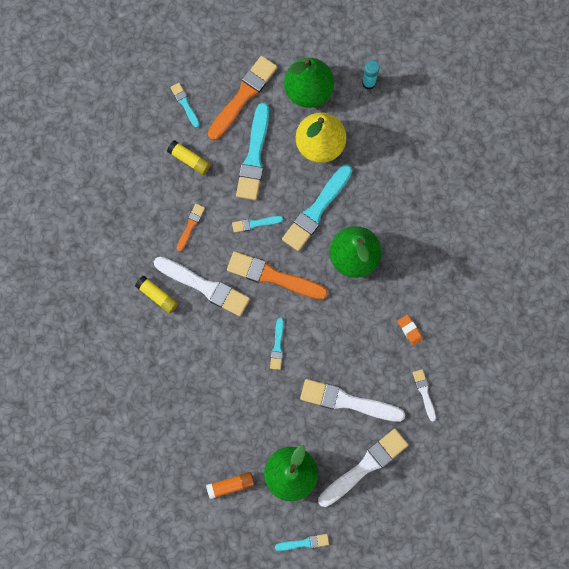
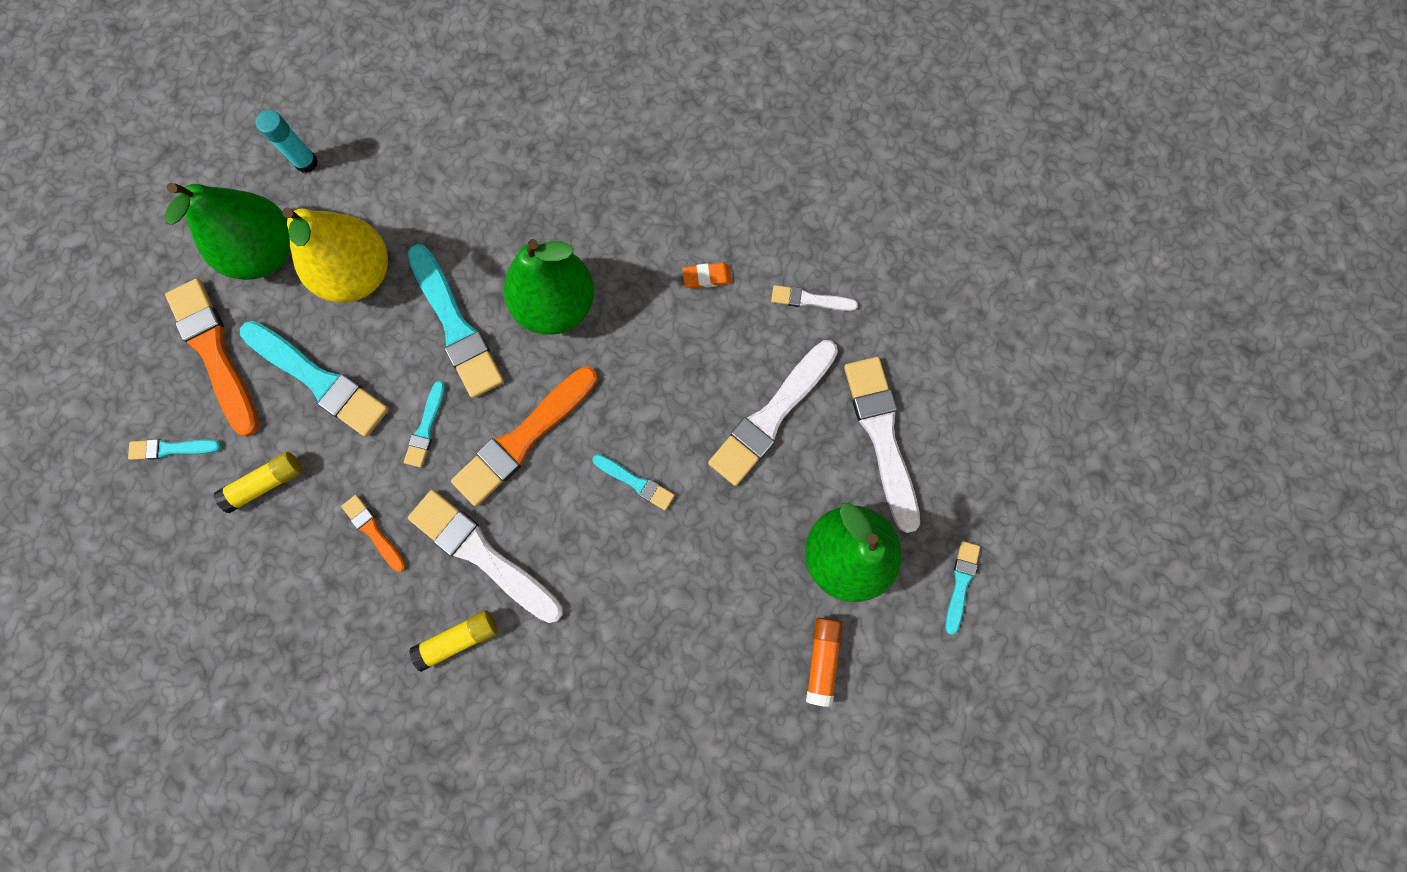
camera: 65 degrees left, 0 degrees up
white brush [154,257,250,316] -> white brush turned 105 degrees counterclockwise [408,490,563,623]

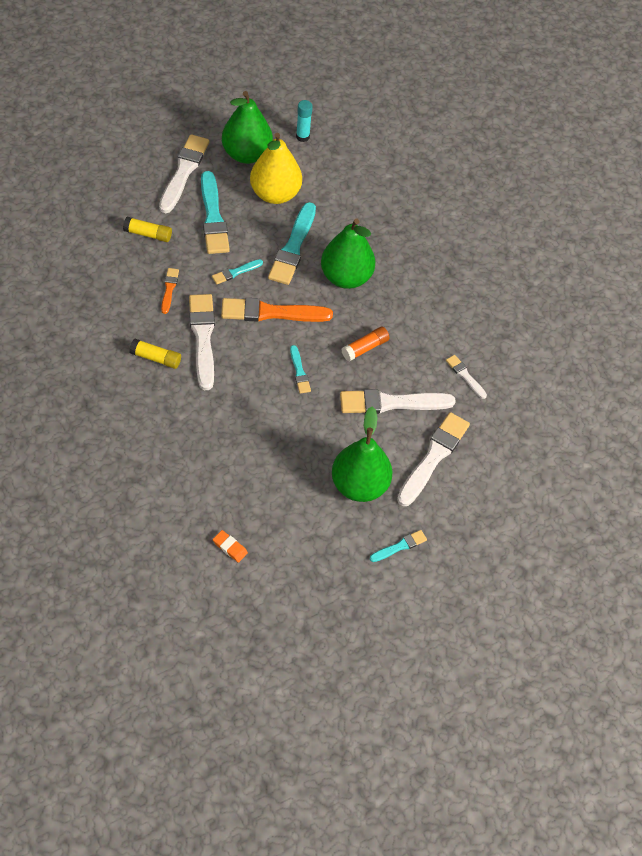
camera: 40 degrees right, 20 degrees down
turquoise brush [128,439,222,460] -> none
orange brush [165,279,259,436] -> white brush [159,134,209,213]
orange eraser [682,263,732,288] -> orange eraser moved to [213,530,248,563]
orange glue stick [806,618,843,707] -> orange glue stick moved to [342,327,390,361]

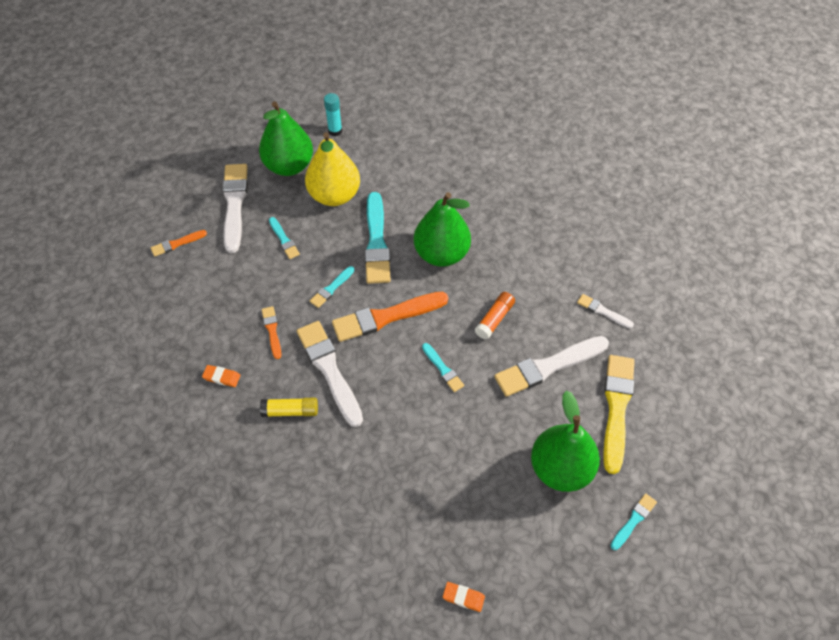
camera: 15 degrees left, 0 degrees up
yellow glue stick [123,217,172,242] -> none
turquoise brush [201,171,230,254] -> turquoise brush [269,217,300,259], size x0.50
white brush [397,412,470,506] -> yellow brush [604,355,635,474]
none -> orange brush [151,230,207,257]
none -> orange eraser [202,365,241,387]

